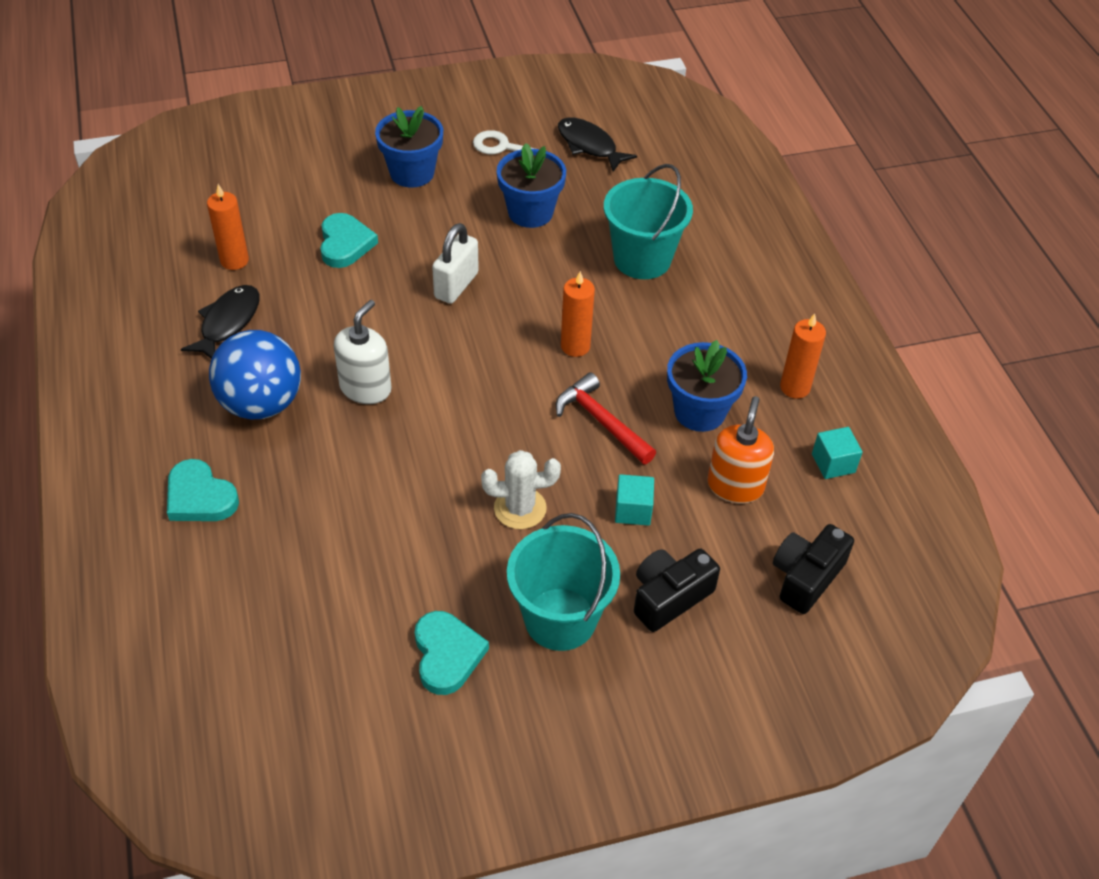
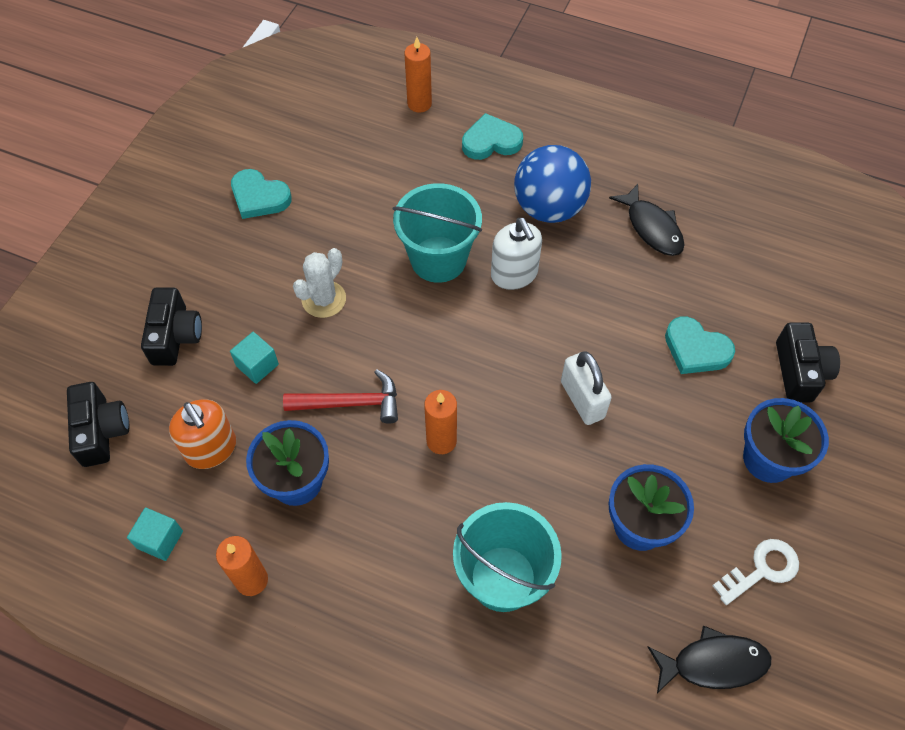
camera: 130 degrees right, 10 degrees up
orange candle [207,184,249,270] -> orange candle moved to [405,37,432,112]
turquoise bucket [507,513,620,651] -> turquoise bucket moved to [393,183,482,283]
none -> black camera [776,323,840,403]

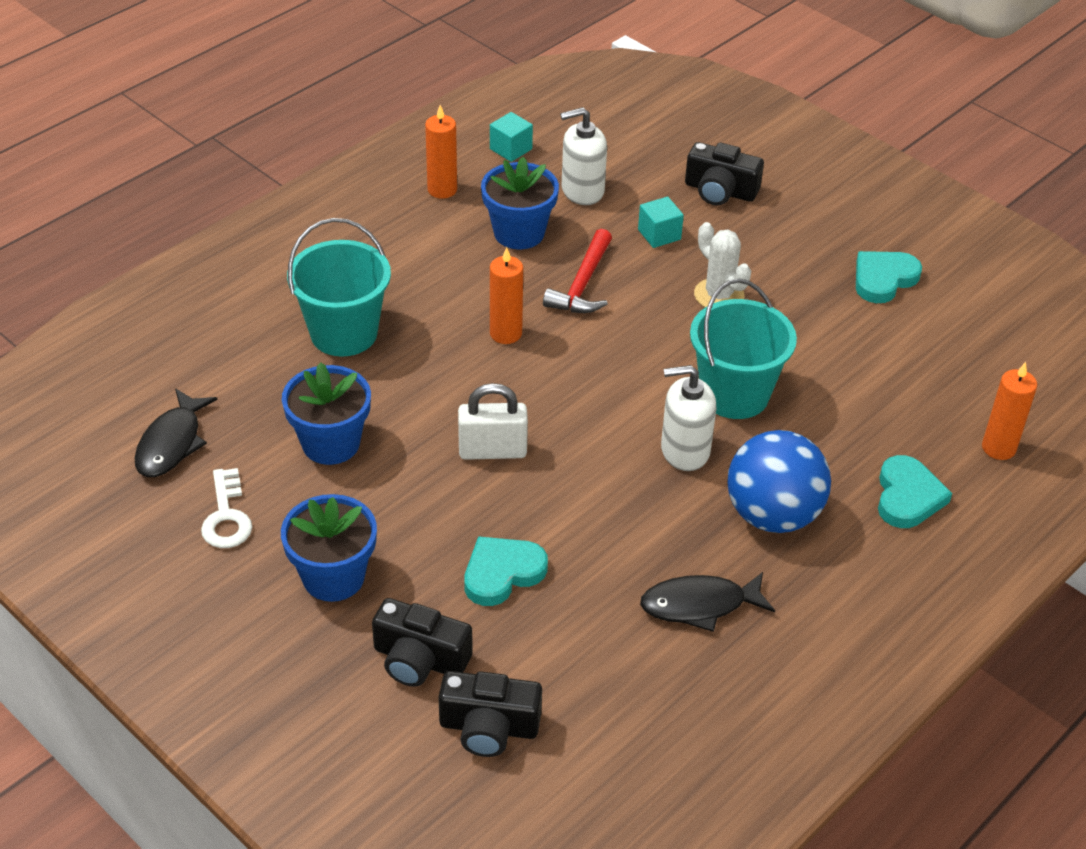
camera: 110 degrees right, 15 degrees down
black camera [67,382,130,467] -> black camera moved to [438,671,542,757]
orange soap dispenser [169,399,236,469] -> white soap dispenser [560,107,607,205]

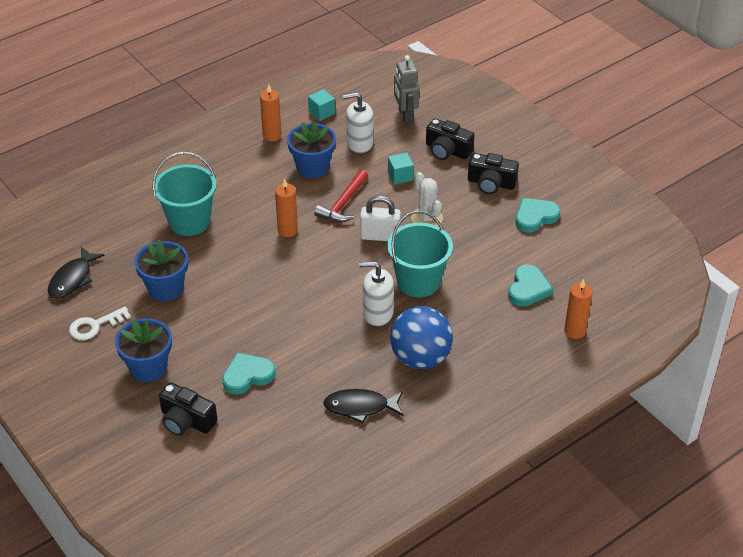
camera: 10 degrees right, 0 degrees up
white key [201,468,252,548] -> white key turned 60 degrees clockwise [69,307,131,340]
black camera [438,671,542,757] -> black camera moved to [468,153,519,194]
white padlock [458,383,528,460] -> white padlock moved to [360,196,401,241]
turquoise heart [878,455,952,528] -> turquoise heart moved to [508,264,553,306]
none -> grey robot [394,55,419,124]

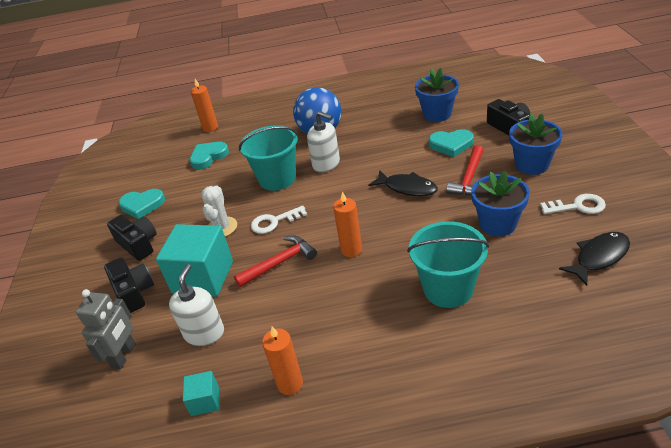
camera: 145 degrees left, 5 degrees down
blue flower pot [287,121,336,178] -> blue flower pot moved to [415,68,459,122]
black fish [323,389,403,423] -> black fish moved to [369,170,438,196]
white soap dispenser [343,92,374,153] -> white soap dispenser turned 105 degrees counterclockwise [169,264,224,346]
white padlock [360,196,401,241] -> white key [251,206,307,234]
turquoise cube [388,153,414,184] -> turquoise cube [156,224,233,297], size x2.13
none -> red hammer [446,145,484,195]

